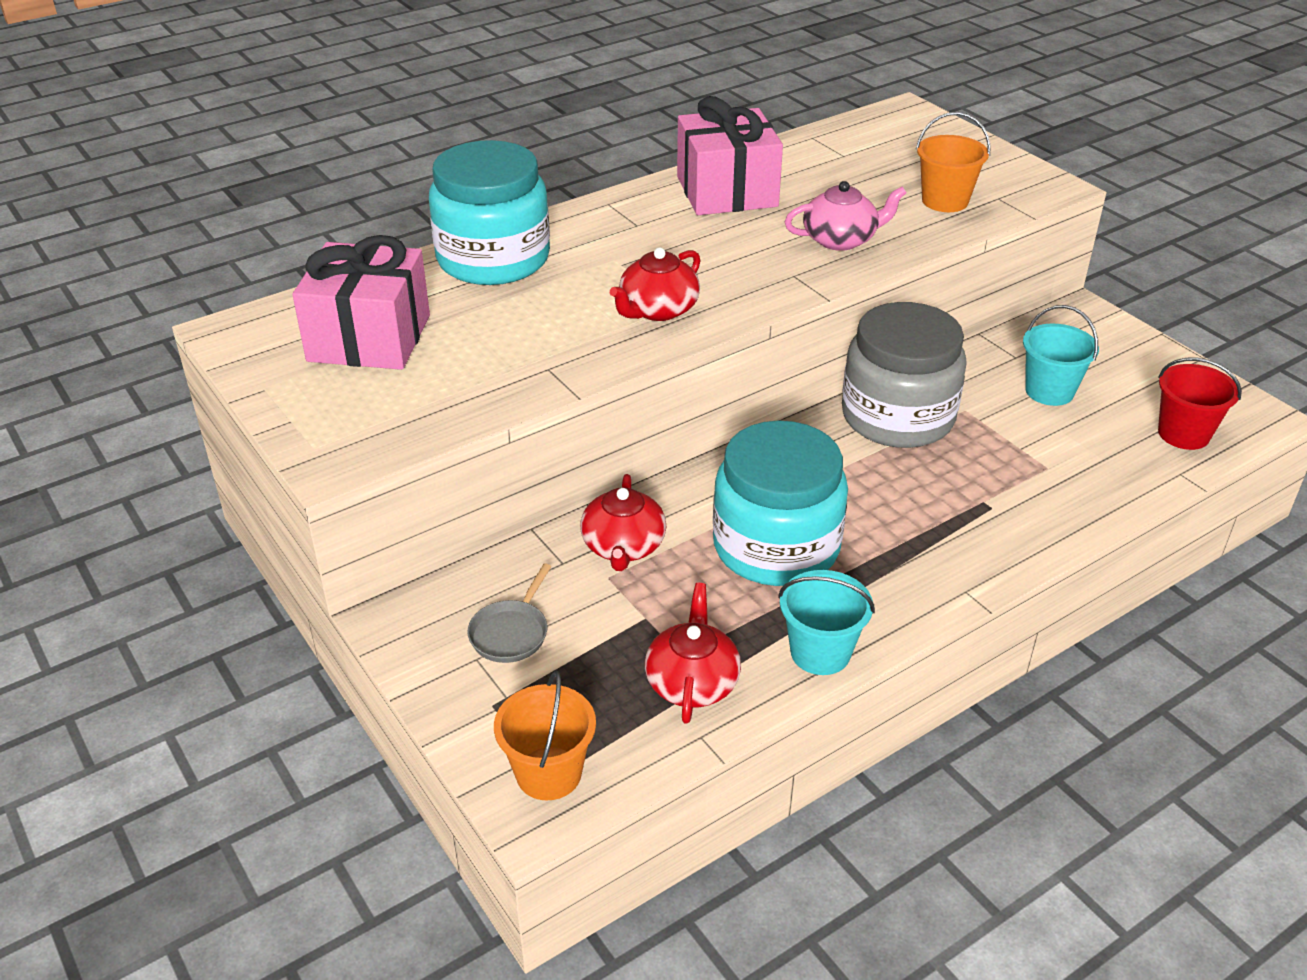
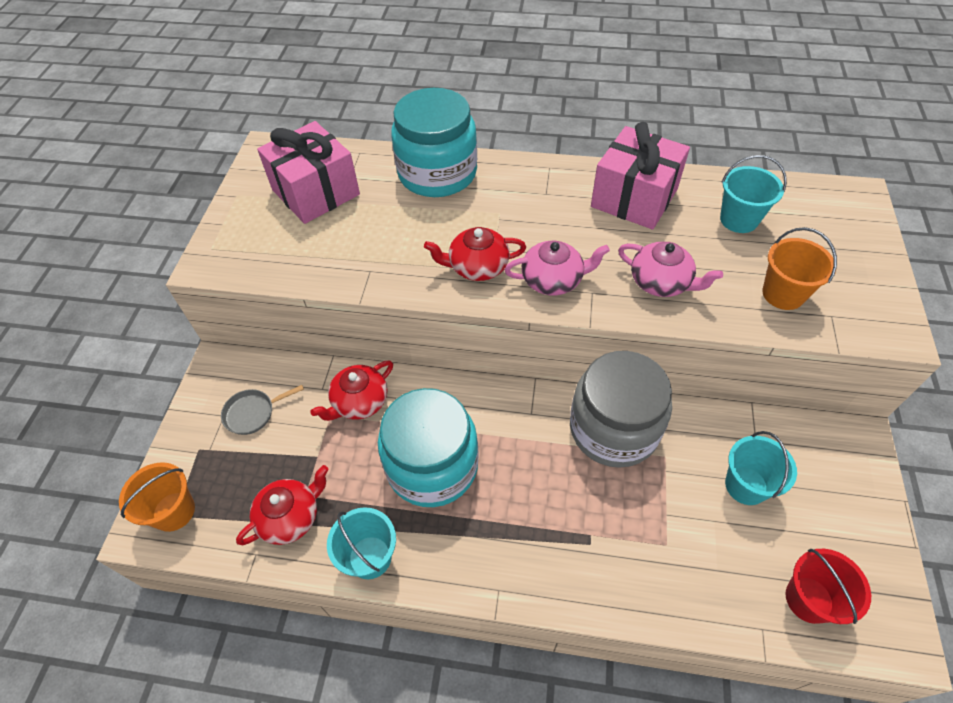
camera: 45 degrees right, 15 degrees up
none -> pink teapot [505,241,610,295]
none -> turquoise bucket [720,155,787,233]

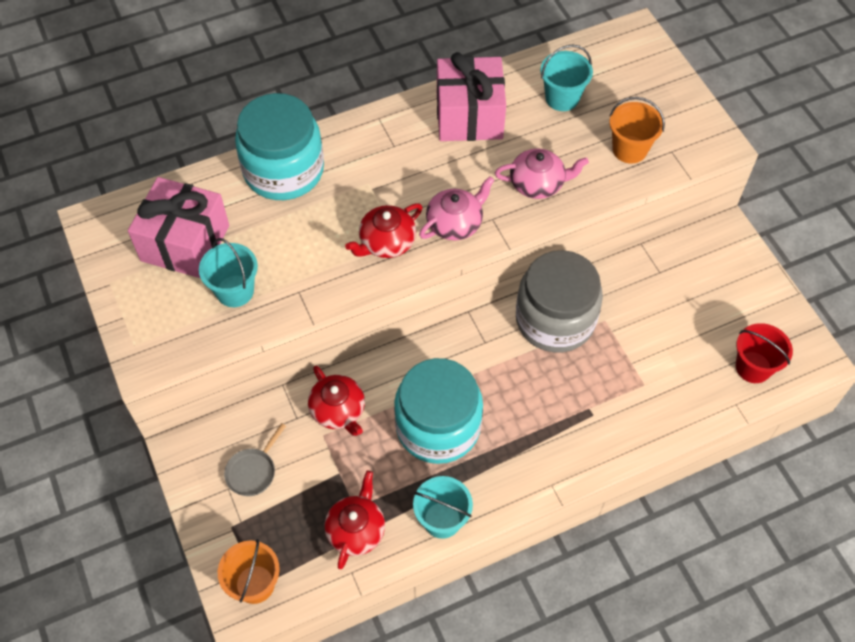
camera: 35 degrees left, 5 degrees up
red teapot [310,361,393,421] -> red teapot turned 45 degrees counterclockwise [308,365,365,436]
turquoise bucket [725,431,797,505] -> turquoise bucket moved to [199,238,258,307]

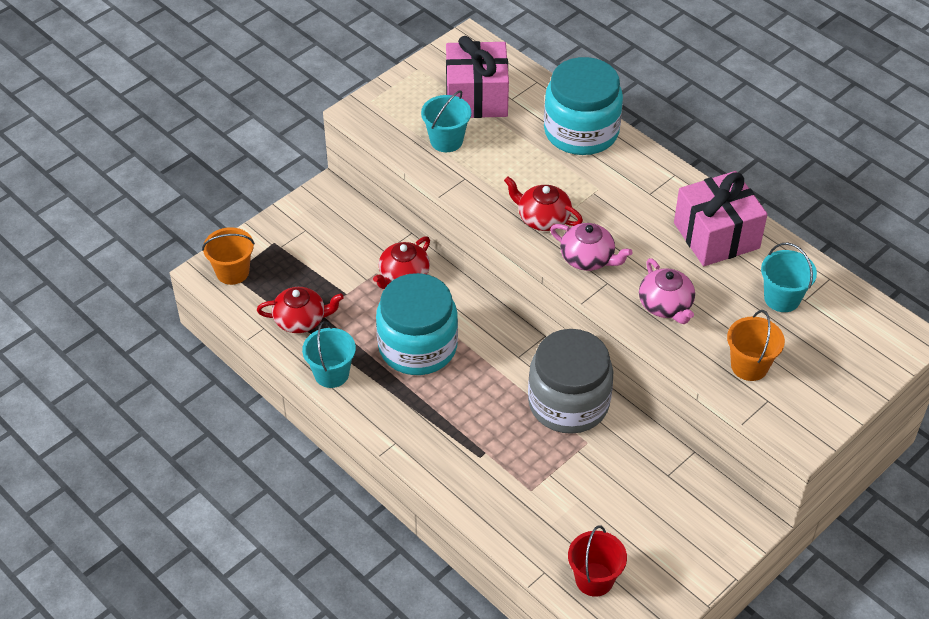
camera: 70 degrees right, 10 degrees down
grey pan [224,423,286,496] -> none

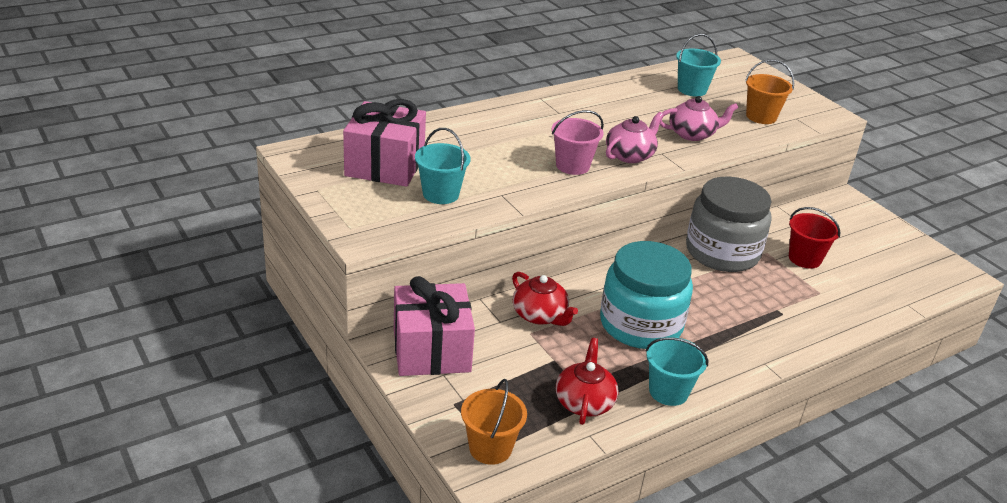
camera: 80 degrees left, 15 degrees down
red teapot [504,176,583,231] -> pink bucket [552,110,604,175]
turquoise jar [544,57,623,155] -> none
red bucket [568,525,627,597] -> red bucket moved to [789,207,840,268]
pink gift [674,171,768,266] -> pink gift moved to [394,276,475,376]

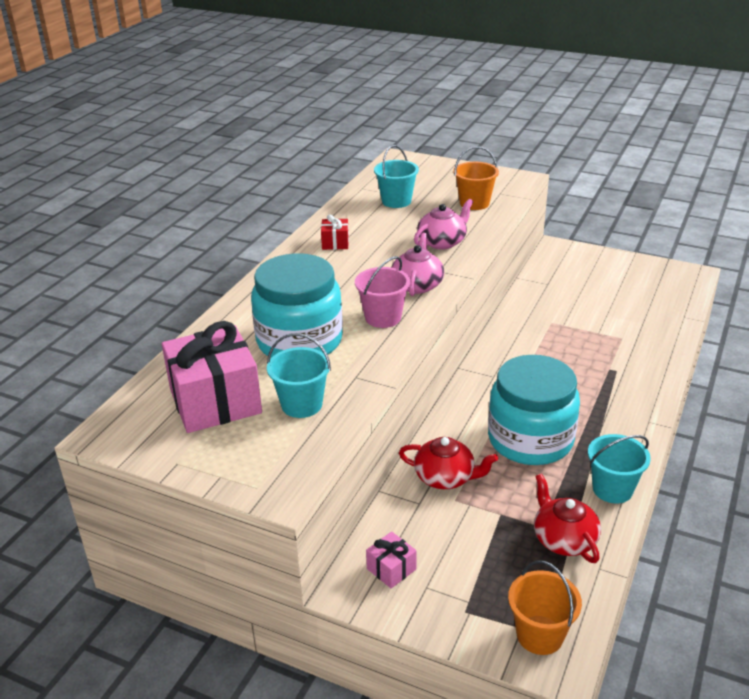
camera: 30 degrees left, 0 degrees up
pink gift [394,276,475,376] -> pink gift [366,532,417,588], size x0.44
grey jar [686,177,772,272] -> none
red bucket [789,207,840,268] -> none
none -> turquoise jar [251,253,343,358]
none -> red gift [321,214,349,250]

